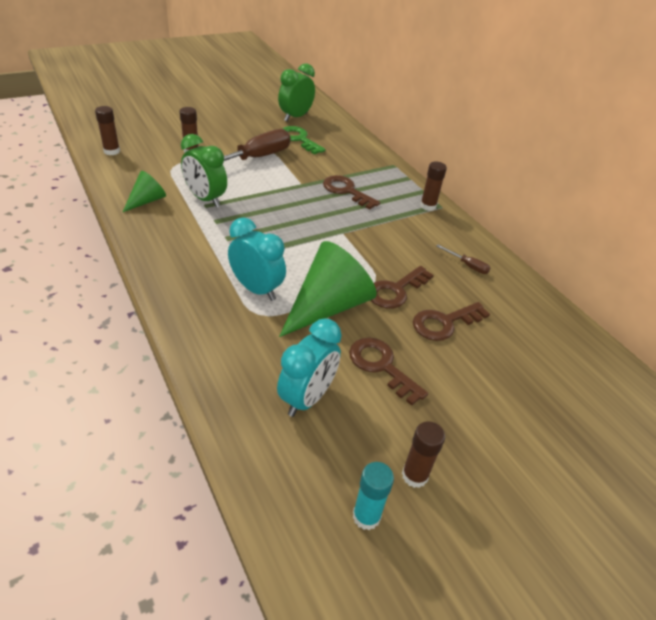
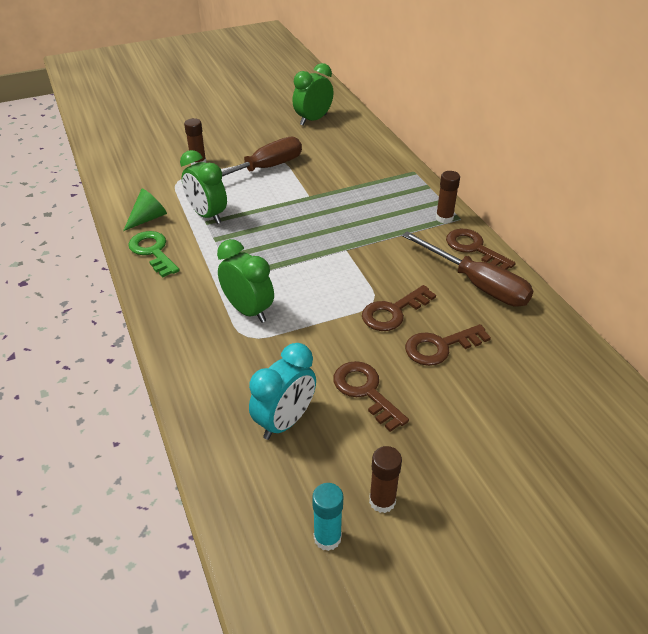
camera: 10 degrees right, 0 degrees up
brown glue stick [95,106,120,155] -> none
turquoise clock [228,217,286,301] -> green clock [217,239,274,323]
green cone [279,241,377,337] -> none
green key [282,126,325,154] -> green key moved to [128,231,180,278]
brown key [323,175,380,210] -> brown key moved to [446,229,516,270]
brown screwdriver [437,245,491,274] -> brown screwdriver [402,231,533,307], size x2.36

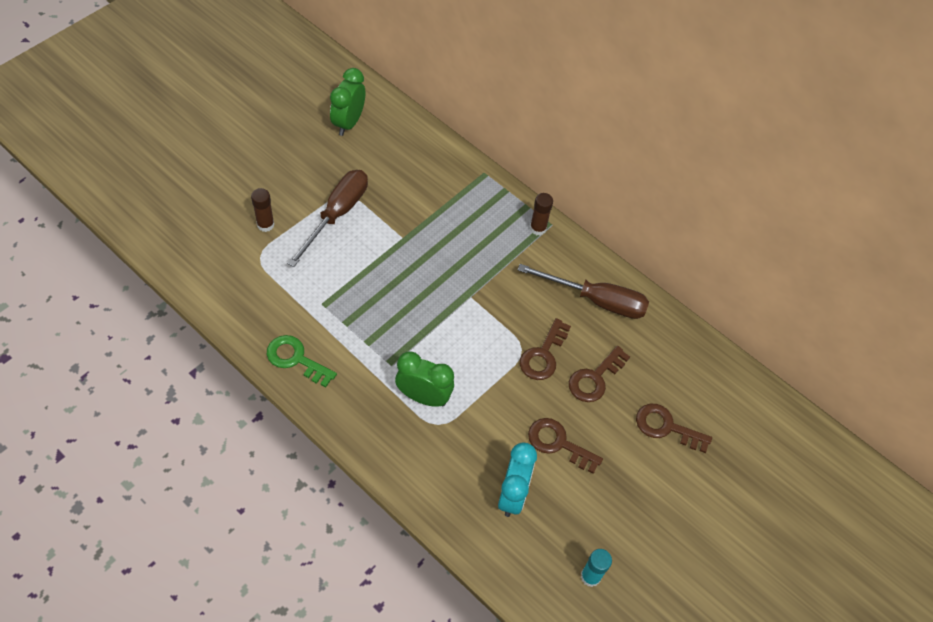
camera: 30 degrees left, 15 degrees up
green cone [123,188,167,231] -> none
green clock [180,150,227,224] -> none
brown glue stick [369,446,402,513] -> none
brown key [446,229,516,270] -> brown key moved to [636,404,712,453]

